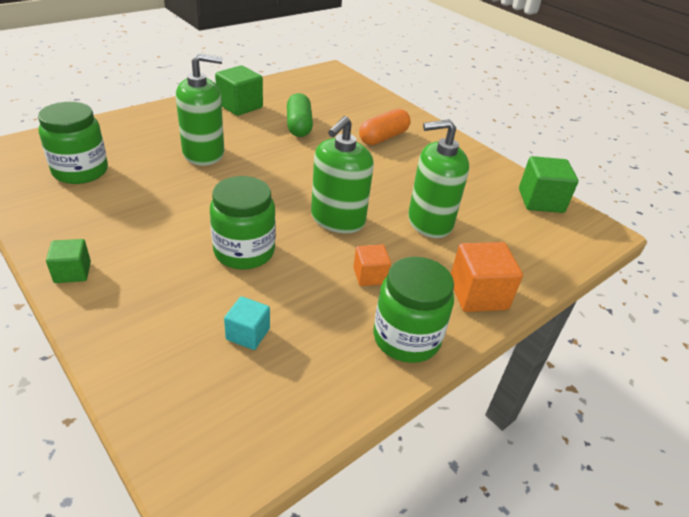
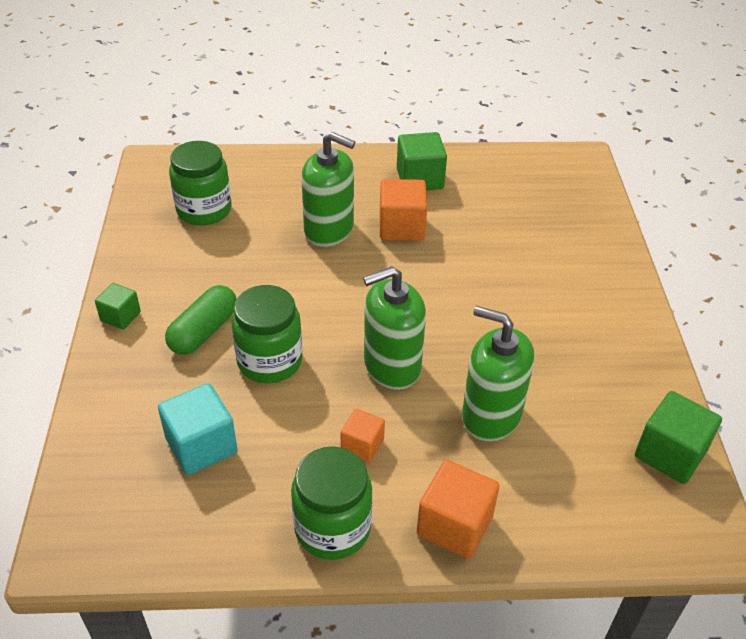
camera: 40 degrees right, 5 degrees up
turquoise cube [224,296,270,350] -> turquoise cube [158,383,238,475], size x1.66
green capsule [287,93,313,137] -> green capsule moved to [165,285,237,355]
orange capsule [359,109,411,145] -> none
none -> orange cube [380,179,427,241]

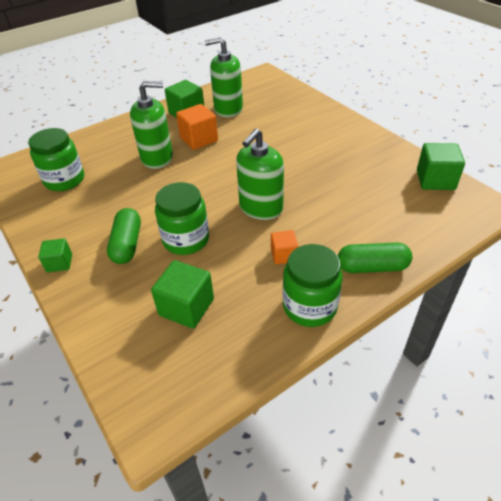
camera: 30 degrees left, 0 degrees up
turquoise cube [158,383,238,475] -> green cube [151,260,214,328]
orange cube [417,460,500,559] -> green capsule [338,243,412,273]
green soap dispenser [462,306,534,441] -> green soap dispenser moved to [205,37,243,117]

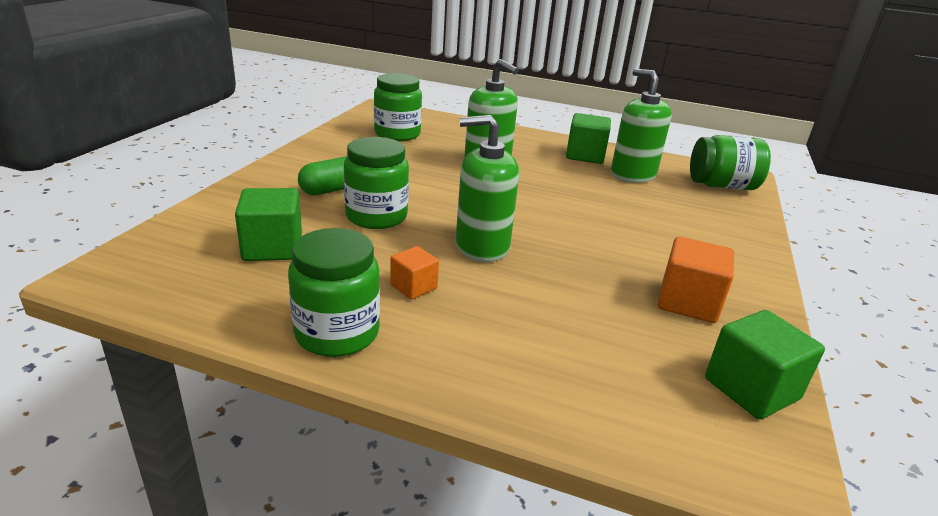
camera: 50 degrees right, 15 degrees down
green cube [38,238,72,272] -> none
orange cube [176,104,218,150] -> orange cube moved to [658,236,734,323]
green capsule [338,243,412,273] -> none
none -> green jar [690,135,771,190]

